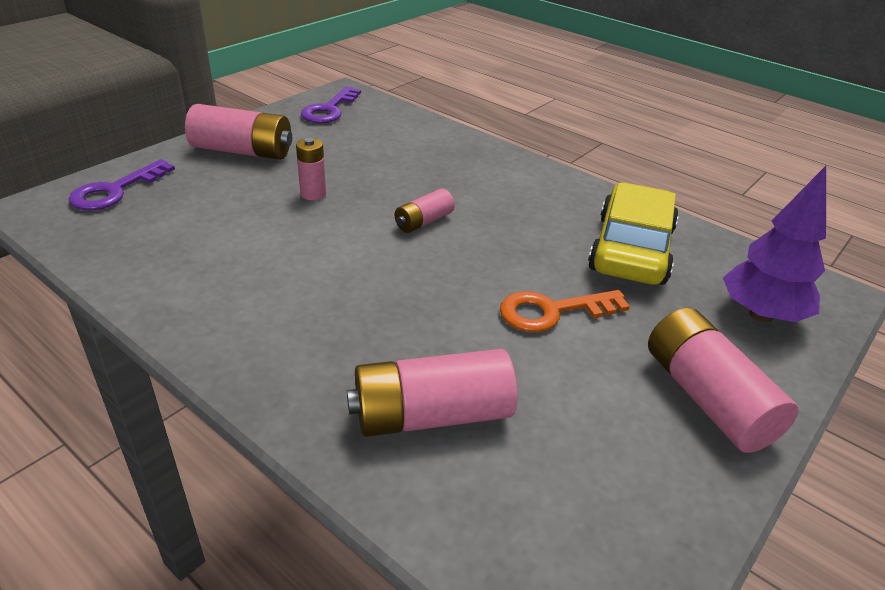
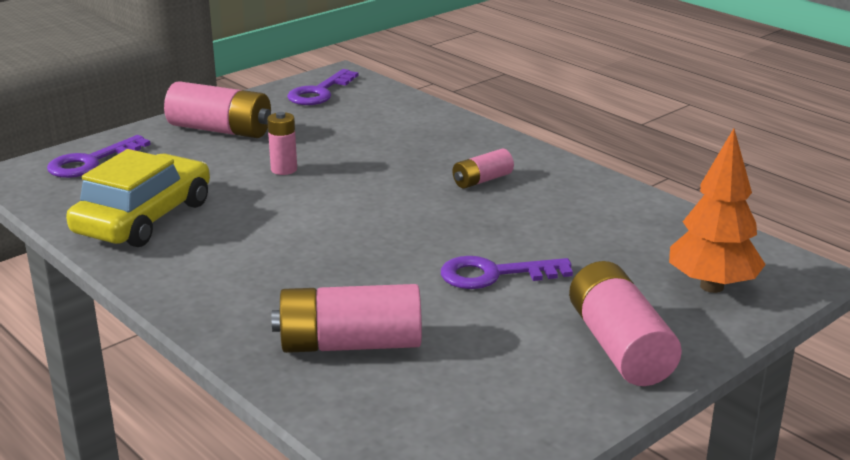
camera: 10 degrees right, 10 degrees down
pink battery [395,188,455,233] -> pink battery moved to [453,149,514,189]
orange key [500,290,630,332] -> purple key [441,256,573,289]
yellow car [588,182,679,285] -> yellow car moved to [66,149,210,247]
purple tree [723,166,826,323] -> orange tree [669,128,766,293]

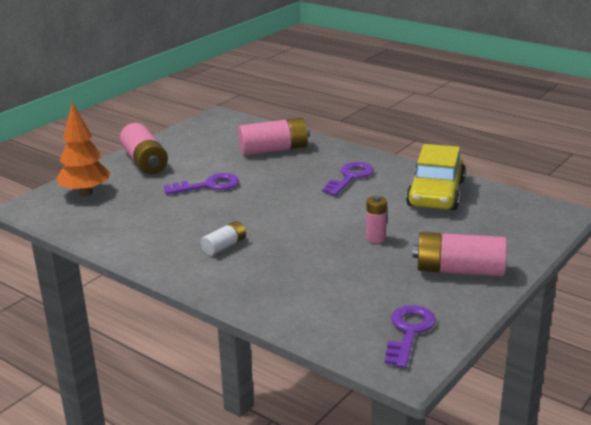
camera: 170 degrees right, 0 degrees up
purple key [47,135,151,178] -> purple key moved to [322,162,374,196]
pink battery [453,149,514,189] -> white battery [201,221,246,256]

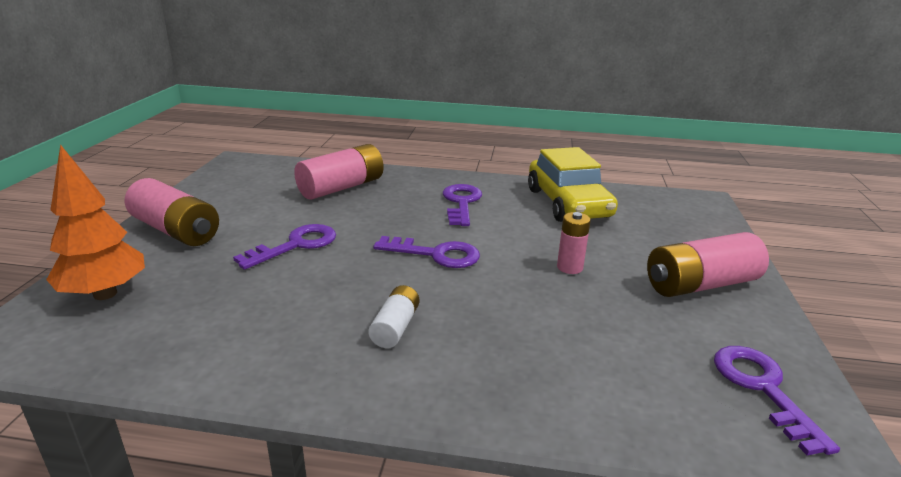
camera: 30 degrees left, 0 degrees up
none -> purple key [374,236,480,268]

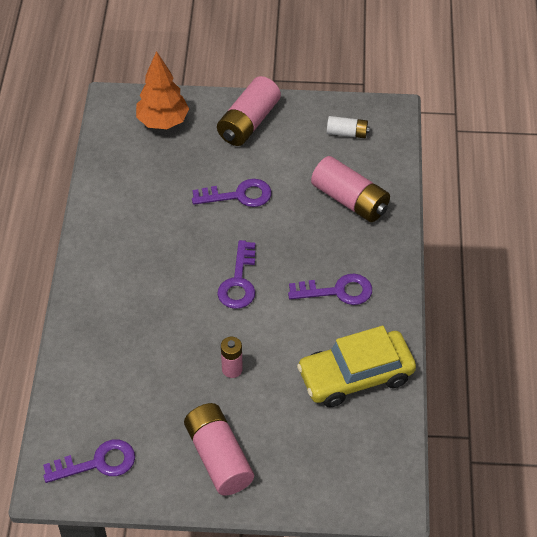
camera: 85 degrees right, 25 degrees up
purple key [233,224,336,270] -> purple key turned 45 degrees counterclockwise [192,179,271,207]
white battery [368,285,420,348] -> white battery moved to [327,116,370,138]

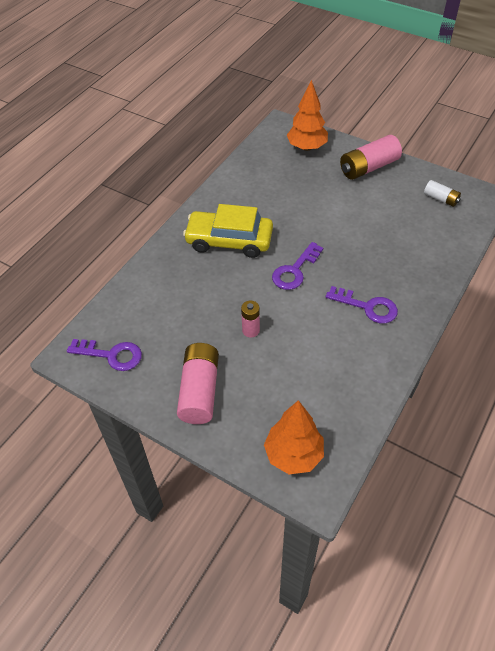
camera: 30 degrees right, 0 degrees up
purple key [192,179,271,207] -> none
yellow car [297,326,416,407] -> yellow car moved to [183,204,273,258]
pink battery [311,156,390,222] -> none
none -> orange tree [264,400,324,474]

